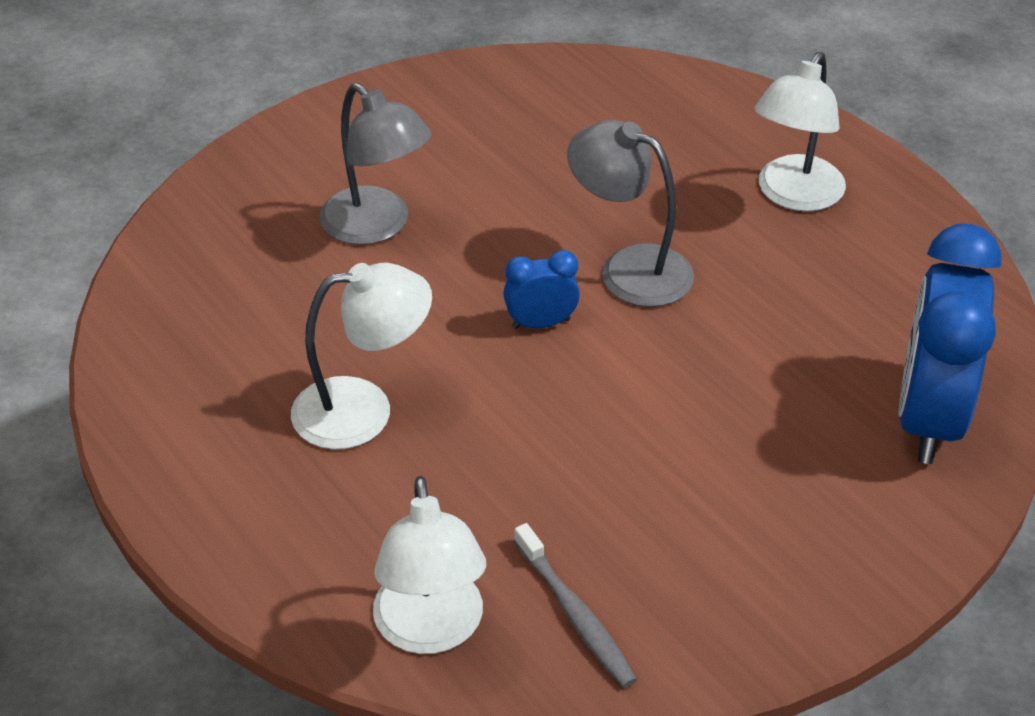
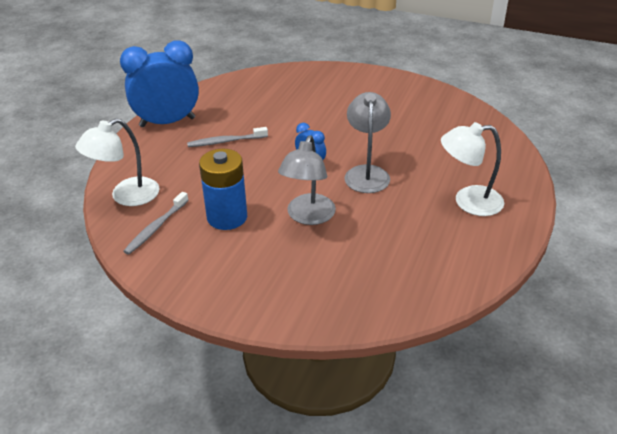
camera: 60 degrees right, 5 degrees down
white lamp [291,263,432,450] -> grey toothbrush [187,127,268,147]
grey lamp [320,83,432,245] -> grey lamp moved to [278,135,336,225]
blue clock [899,224,1002,464] -> blue clock moved to [120,40,199,127]
none -> blue battery [199,149,247,230]

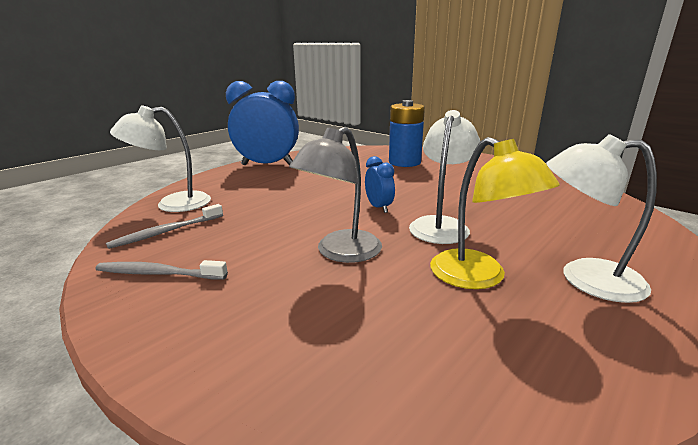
camera: 20 degrees right, 15 degrees down
grey toothbrush [187,127,268,147] -> grey toothbrush moved to [96,260,228,279]
blue battery [199,149,247,230] -> blue battery moved to [389,100,425,167]
grey lamp [344,92,391,193] -> white lamp [409,110,480,244]
none -> yellow lamp [430,137,560,289]

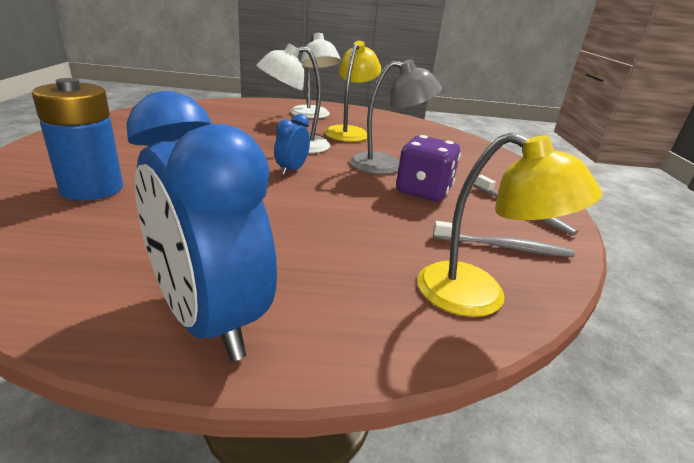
camera: 135 degrees left, 5 degrees up
white lamp [110,105,211,212] -> yellow lamp [417,133,602,317]
none -> purple dice [396,135,461,201]

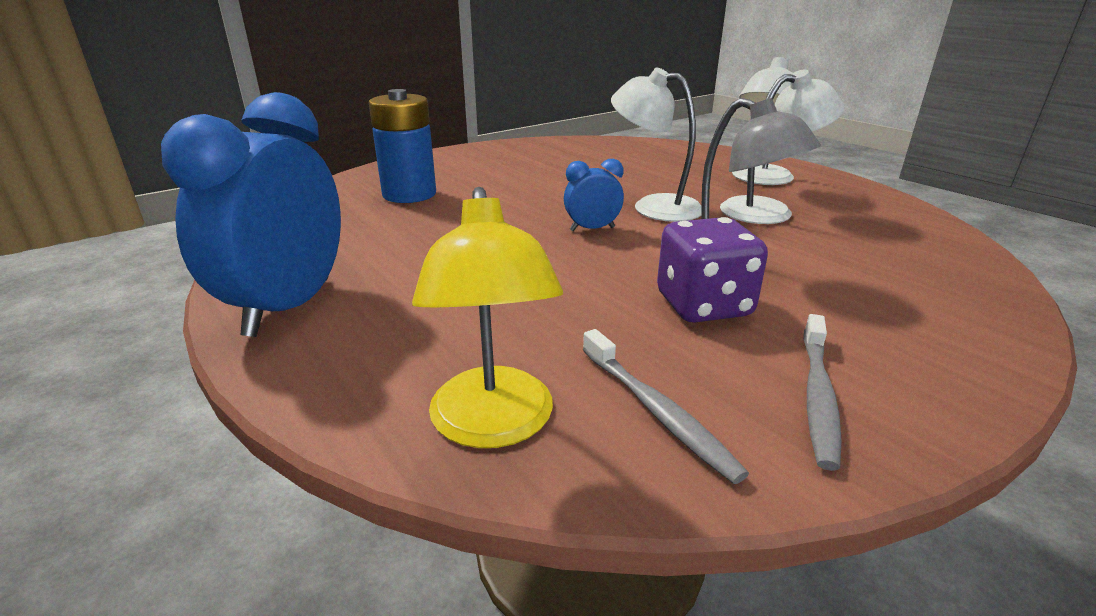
camera: 55 degrees right, 0 degrees up
yellow lamp [324,41,381,142] -> white lamp [720,70,844,224]

